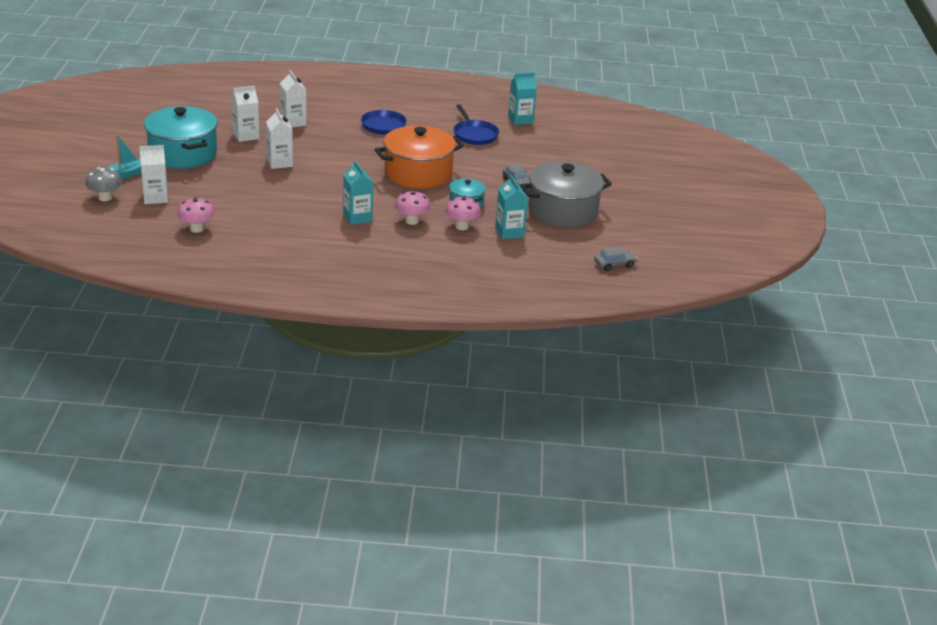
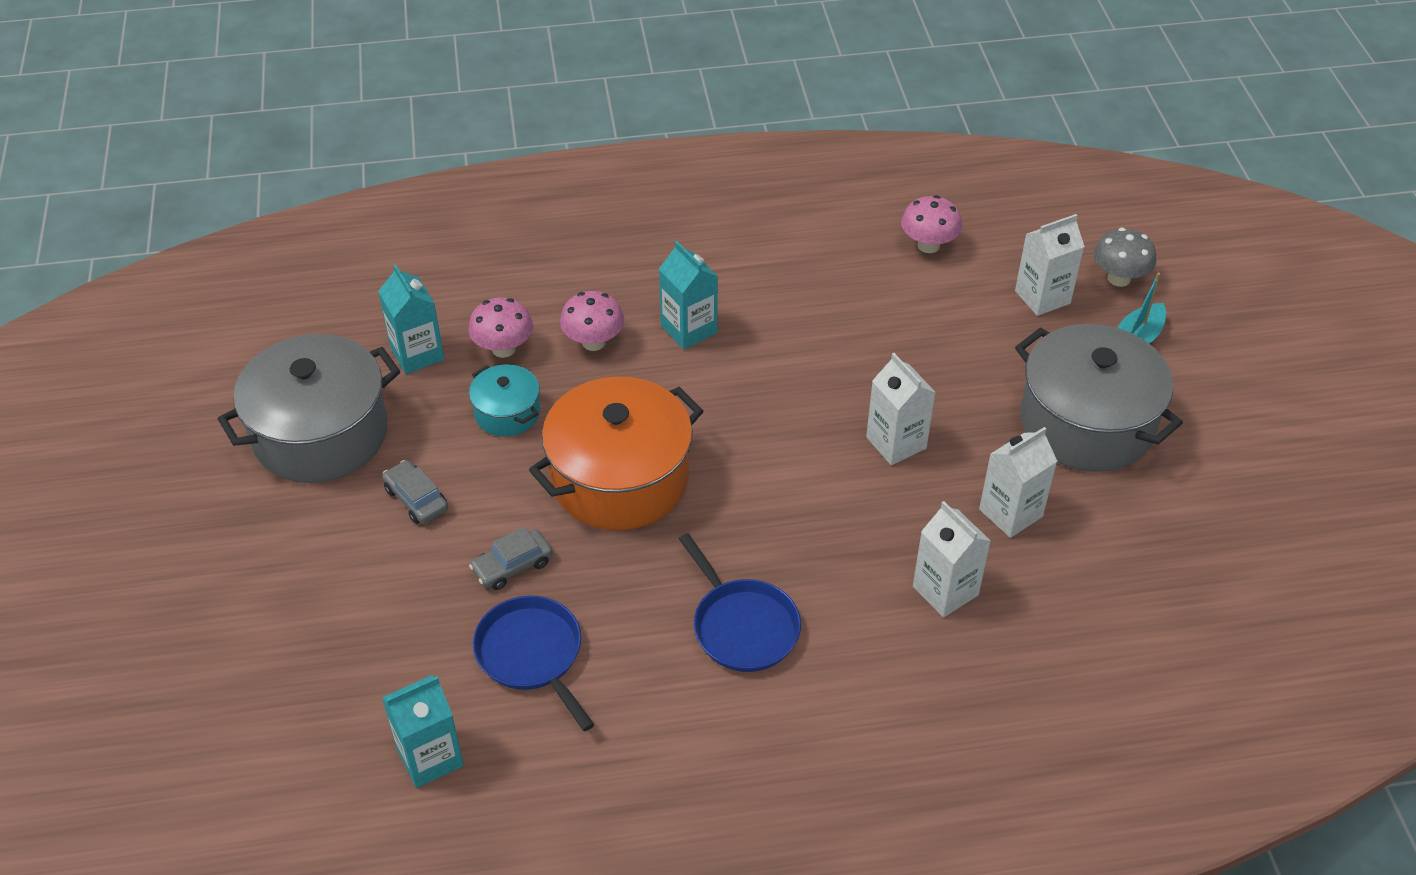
camera: 170 degrees right, 15 degrees up
turquoise pot [144,106,218,169] -> grey pot [1015,324,1183,472]
grey car [594,246,637,271] -> grey car moved to [469,527,553,590]

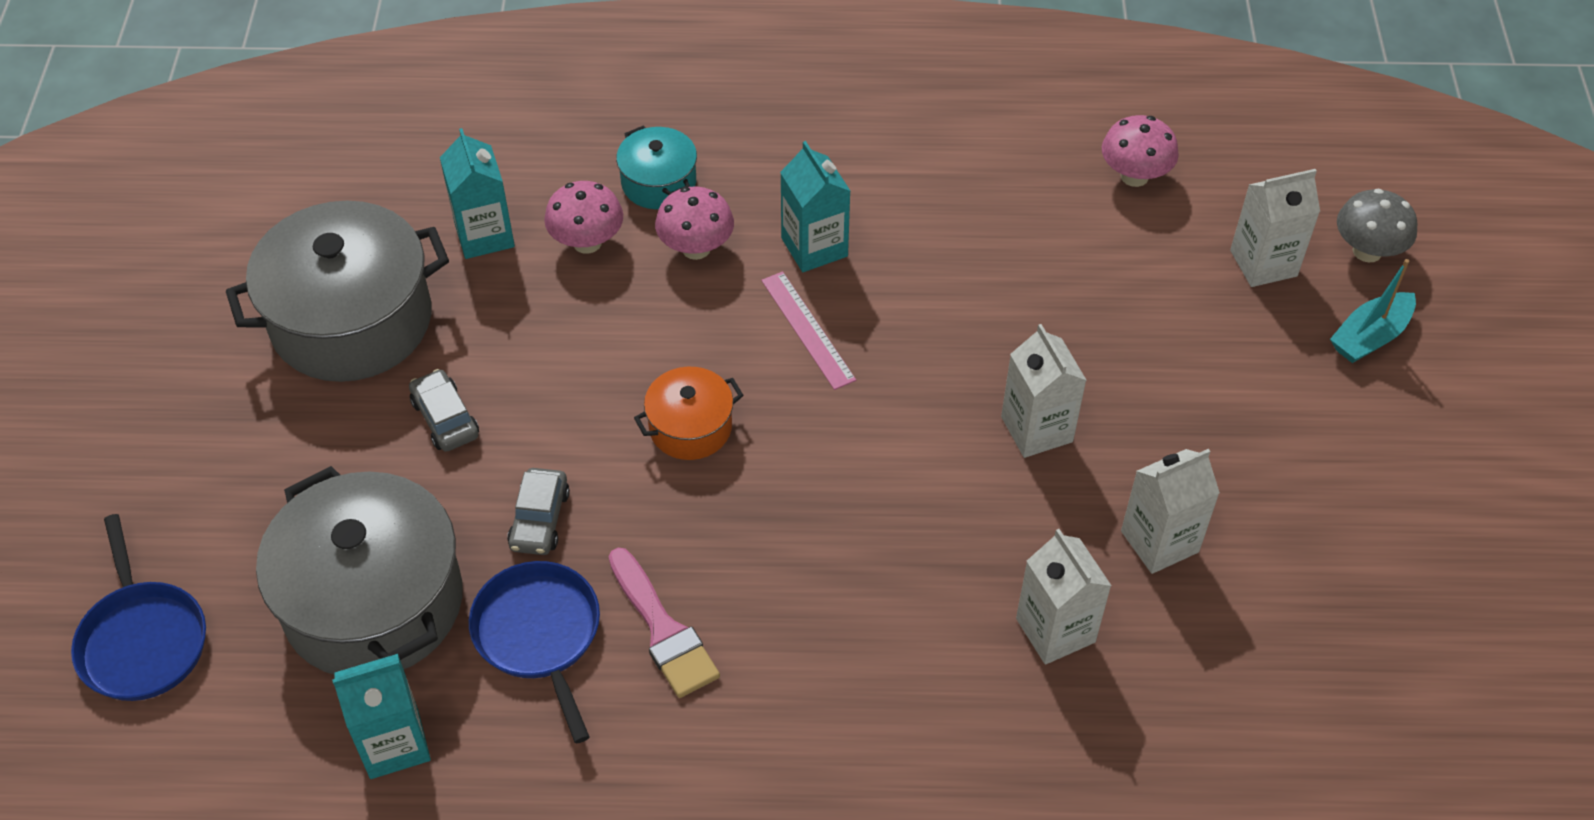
camera: 10 degrees right, 5 degrees up
turquoise pot [469,364,540,437] -> turquoise pot moved to [616,125,697,209]
grey car [469,527,553,590] -> grey car turned 60 degrees counterclockwise [507,468,570,555]
orange pot [529,376,703,530] -> orange pot [634,367,744,460], size x0.49
blue pan [679,533,801,672] -> blue pan moved to [71,514,206,701]
grey pot [1015,324,1183,472] -> grey pot moved to [256,466,463,674]
none -> pink brush [609,548,720,698]
none -> pink ruler [761,271,856,390]

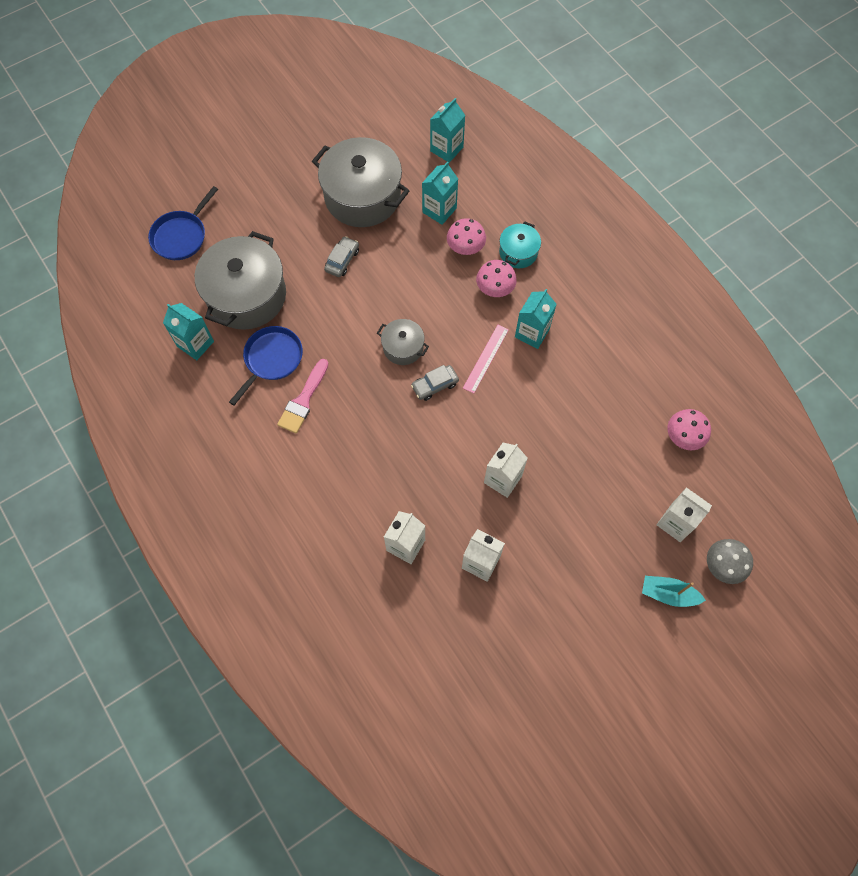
camera: 55 degrees right, 15 degrees up
grey car [507,468,570,555] -> grey car moved to [411,365,459,401]
orange pot [634,367,744,460] -> grey pot [377,319,429,365]
none -> turquoise carton [430,98,465,163]

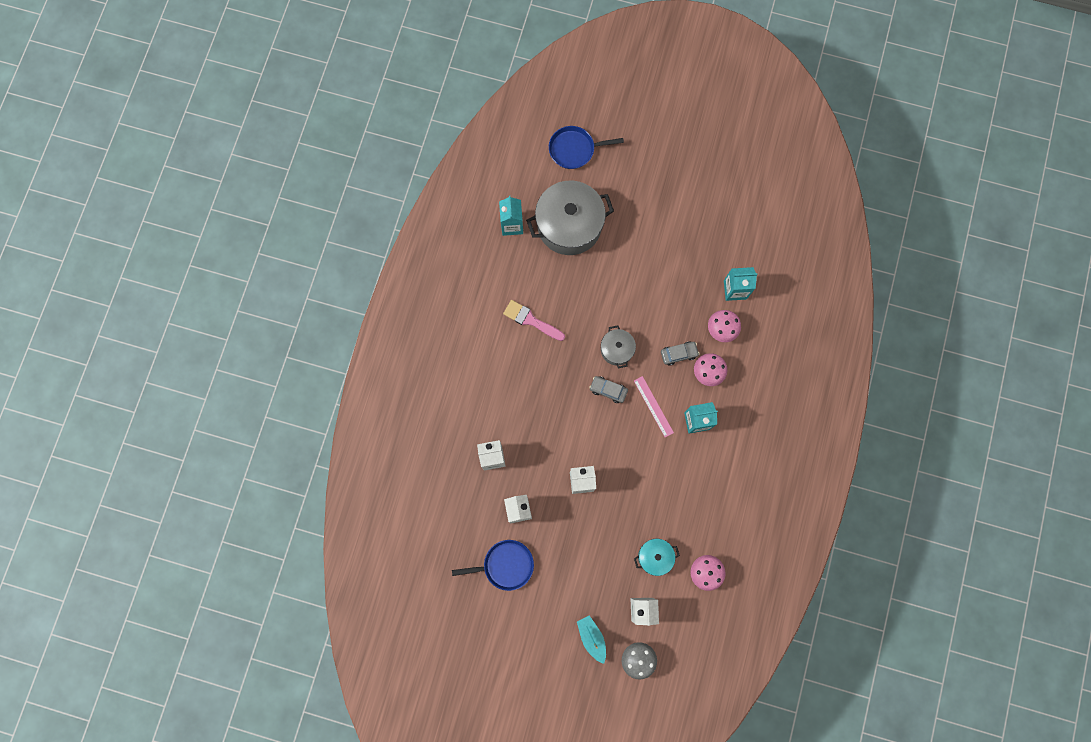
camera: 50 degrees right, 10 degrees up
blue pan [229,326,303,405] -> blue pan moved to [452,540,534,591]
pink brush [277,359,328,434] -> pink brush turned 45 degrees clockwise [503,300,565,341]
grey pot [312,137,409,227] -> none
grey car [324,236,359,277] -> grey car moved to [661,341,699,366]
turquoise carton [430,98,465,163] -> none
pink ruler [463,325,509,394] -> pink ruler turned 75 degrees clockwise [634,376,674,437]
turquoise pot [499,221,541,268] -> turquoise pot moved to [634,539,680,576]

